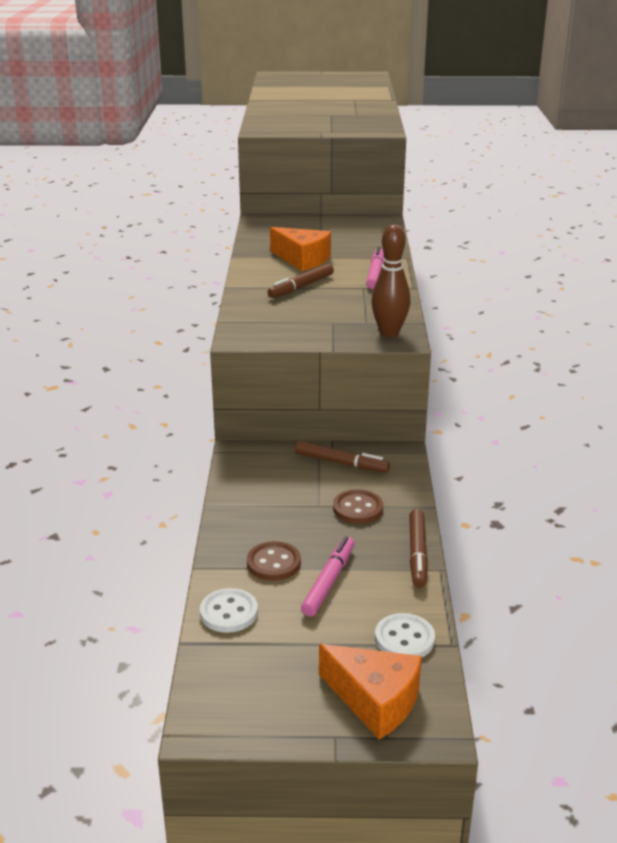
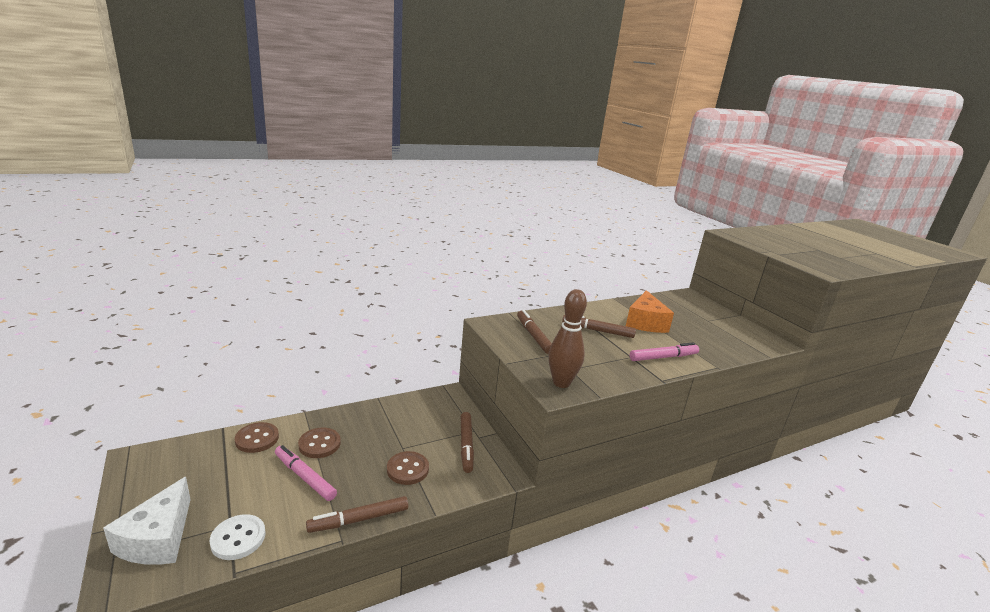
camera: 60 degrees right, 5 degrees down
white button [200,588,258,633] -> brown button [235,422,279,453]
pink marker [301,537,354,617] -> pink marker turned 135 degrees counterclockwise [275,445,337,501]
orange cheese [319,644,422,740] -> white cheese [103,477,191,565]
none -> brown marker [517,310,552,354]

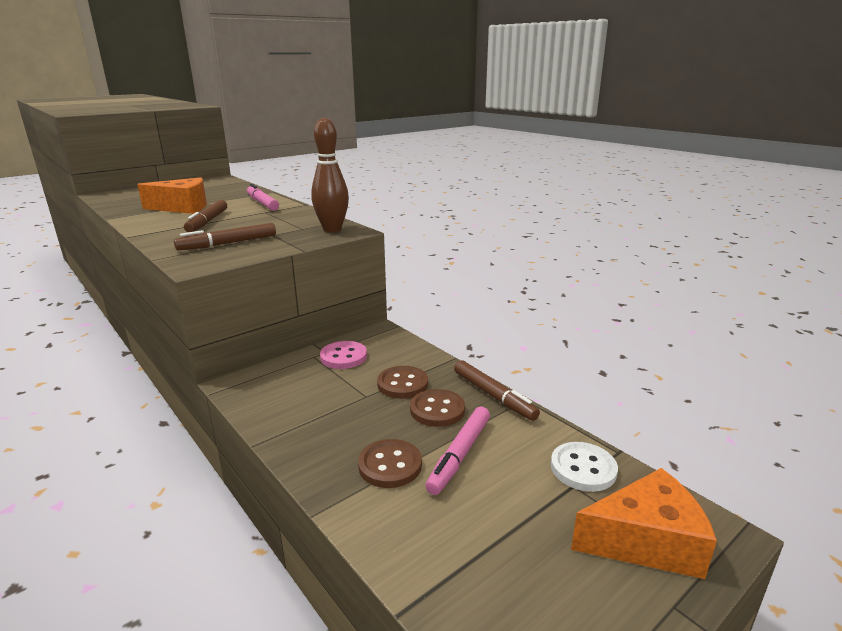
camera: 100 degrees left, 0 degrees up
white cheese [103,477,191,565] -> orange cheese [571,468,717,579]
brown button [235,422,279,453] -> brown button moved to [410,389,465,427]
brown marker [461,412,474,473] -> pink button [320,341,367,369]

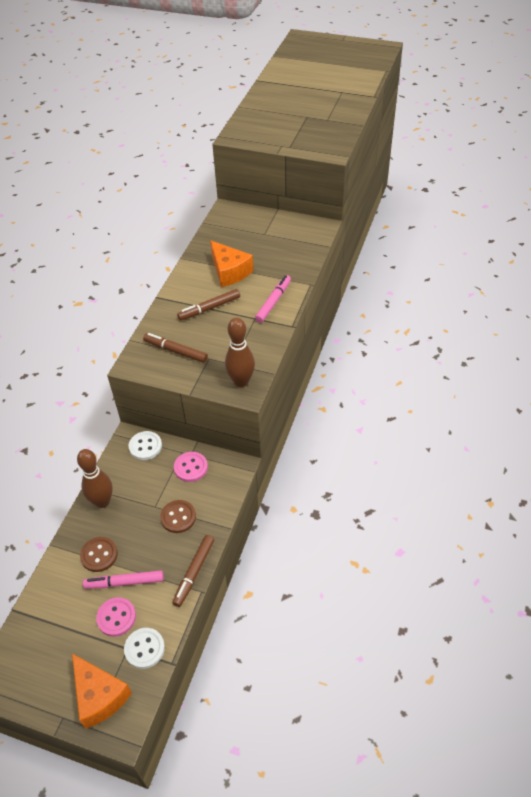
camera: 60 degrees right, 25 degrees up
brown button [410,389,465,427] -> none
none -> brown bowling pin [77,449,113,508]
none -> pink button [96,597,136,637]
none -> white button [129,431,162,460]

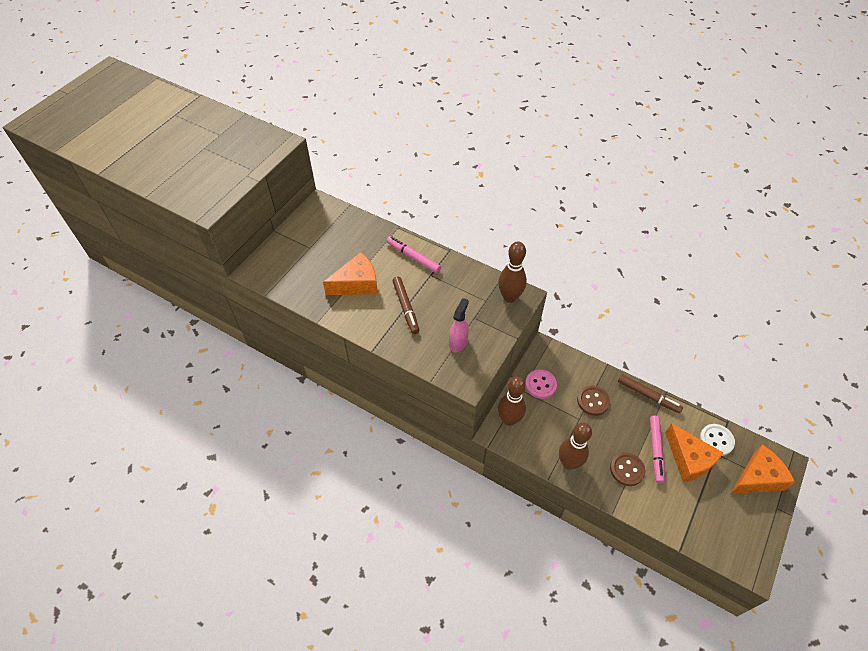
camera: 80 degrees left, 5 degrees up
pink button [96,597,136,637] -> orange cheese [665,423,723,483]
white button [129,431,162,460] -> brown bowling pin [498,377,526,426]
brown marker [143,333,208,363] -> pink spray bottle [449,298,469,353]

